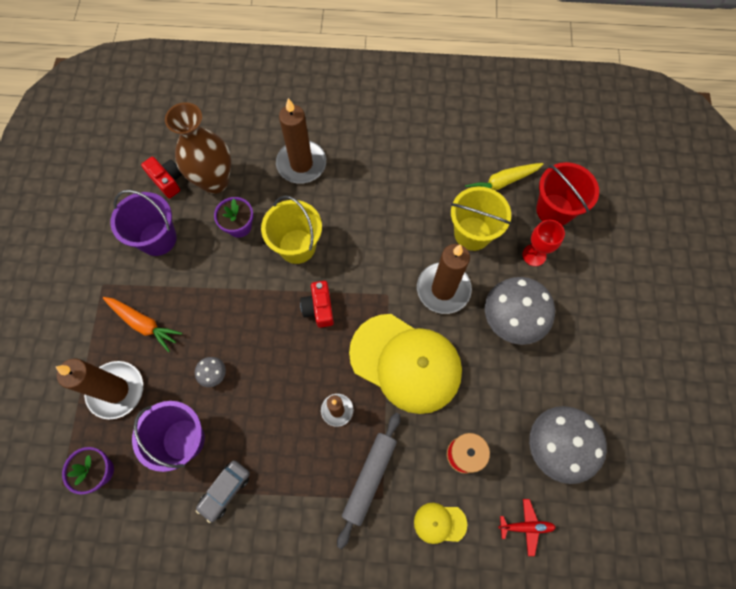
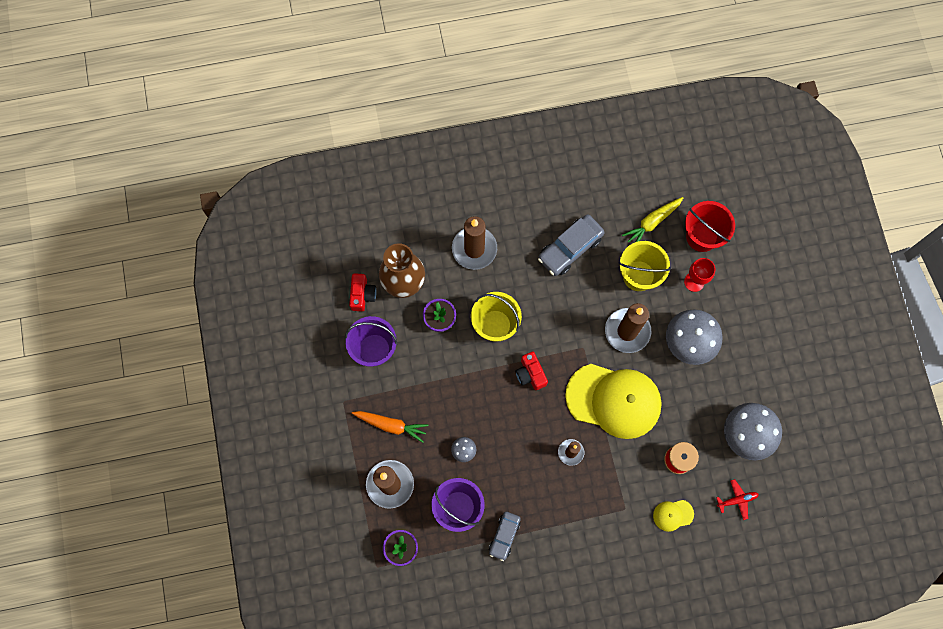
camera: 15 degrees left, 5 degrees up
red camera [141,157,182,198] -> red camera turned 60 degrees clockwise [349,273,377,311]
grey rolling pin [337,413,400,549] -> none
none -> grey car [538,214,604,276]

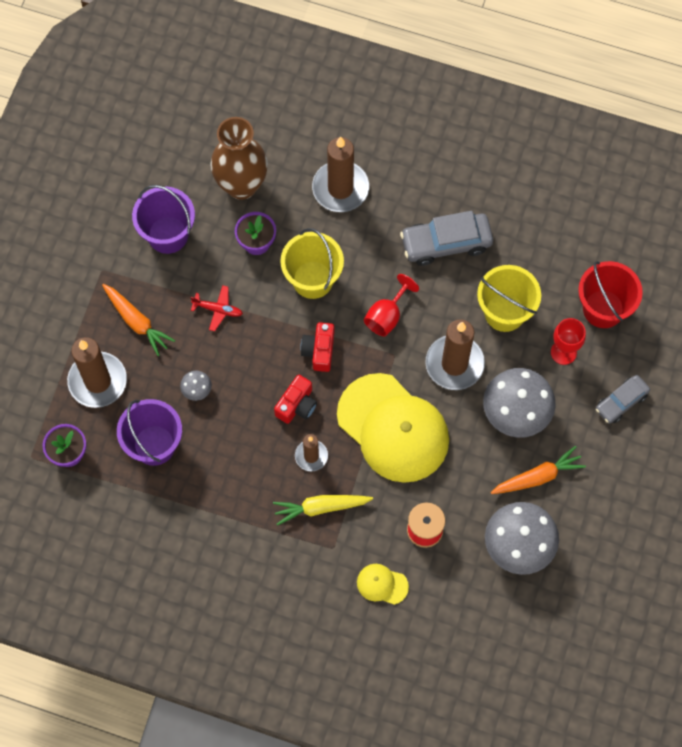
camera: 30 degrees right, 5 degrees down
red camera [349,273,377,311] -> red camera moved to [274,375,317,424]
grey car [489,512,521,561] -> grey car moved to [596,375,650,424]
yellow carrot [622,197,683,242] -> yellow carrot moved to [273,495,373,526]
red plane [716,479,759,520] -> red plane moved to [191,285,243,331]
none -> red goblet [364,274,419,336]
none -> orange carrot [491,446,586,494]

